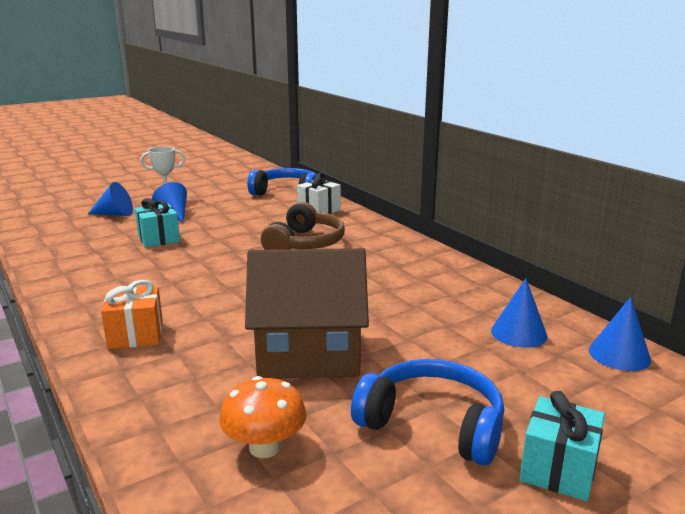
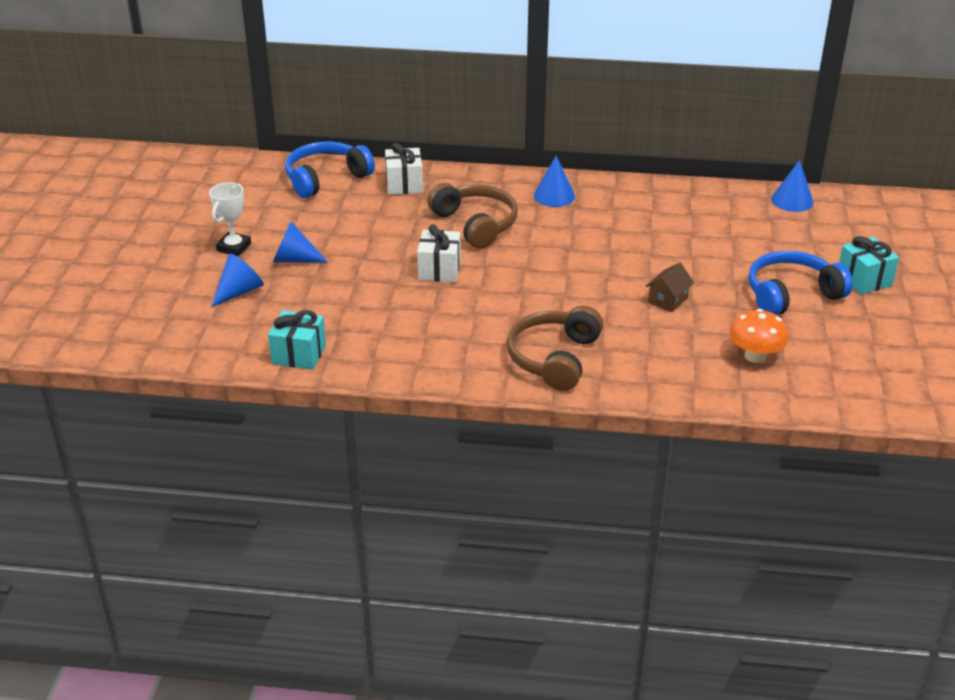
camera: 50 degrees left, 15 degrees up
orange gift [101,280,163,349] -> brown headphones [507,306,603,391]
turquoise gift [135,198,180,248] -> turquoise gift moved to [268,310,326,370]
brown house [245,248,369,378] -> brown house [646,263,694,312], size x0.40
blue cone [491,278,548,348] -> blue cone moved to [534,156,575,207]
none -> white gift [417,224,461,282]

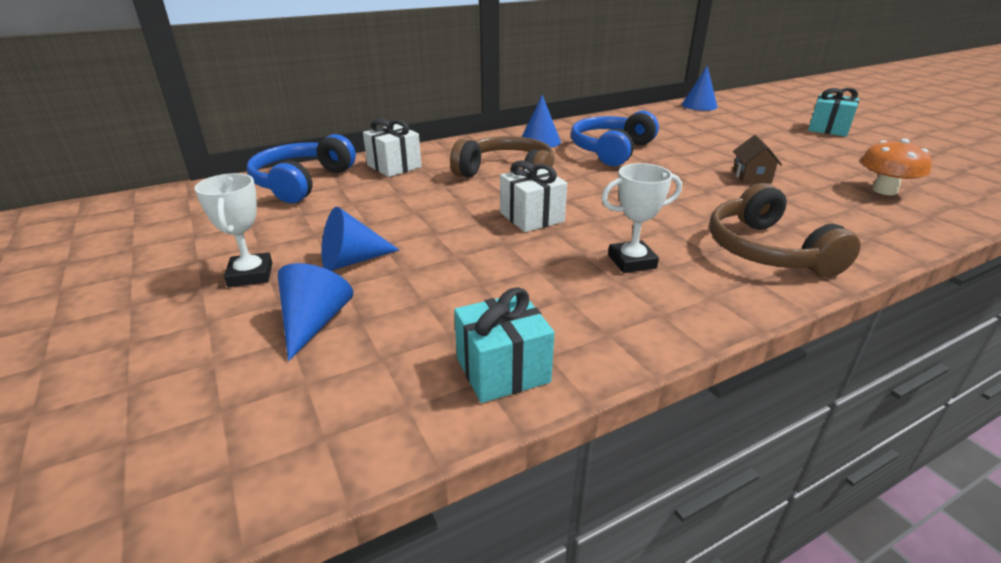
camera: 35 degrees left, 5 degrees down
blue headphones [748,251,853,315] -> blue headphones moved to [571,111,659,166]
none -> white trophy [601,163,682,273]

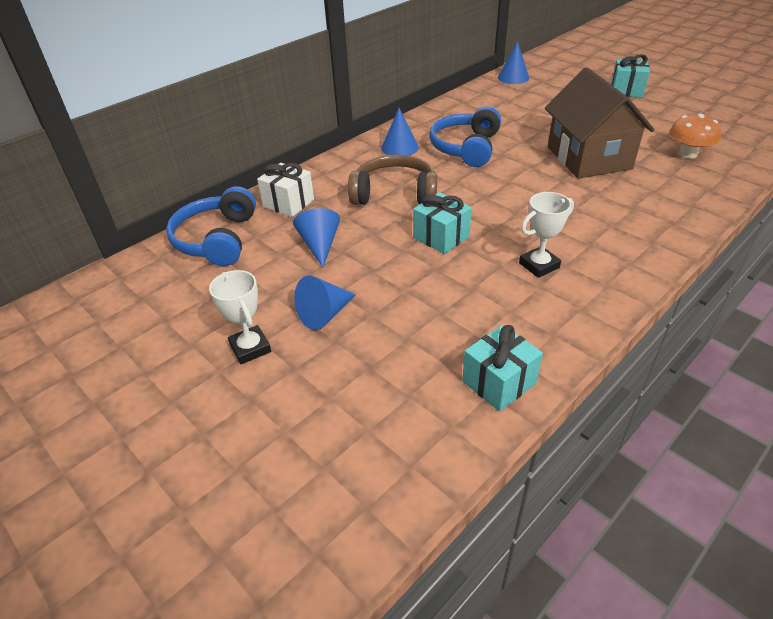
camera: 15 degrees left, 10 degrees up
blue cone [278,263,353,361] -> blue cone moved to [293,208,340,267]
white gift [500,160,567,232] -> turquoise gift [413,192,472,254]
brown headphones [709,183,861,277] -> none
brown house [733,135,782,183] -> brown house [545,67,654,179], size x2.49

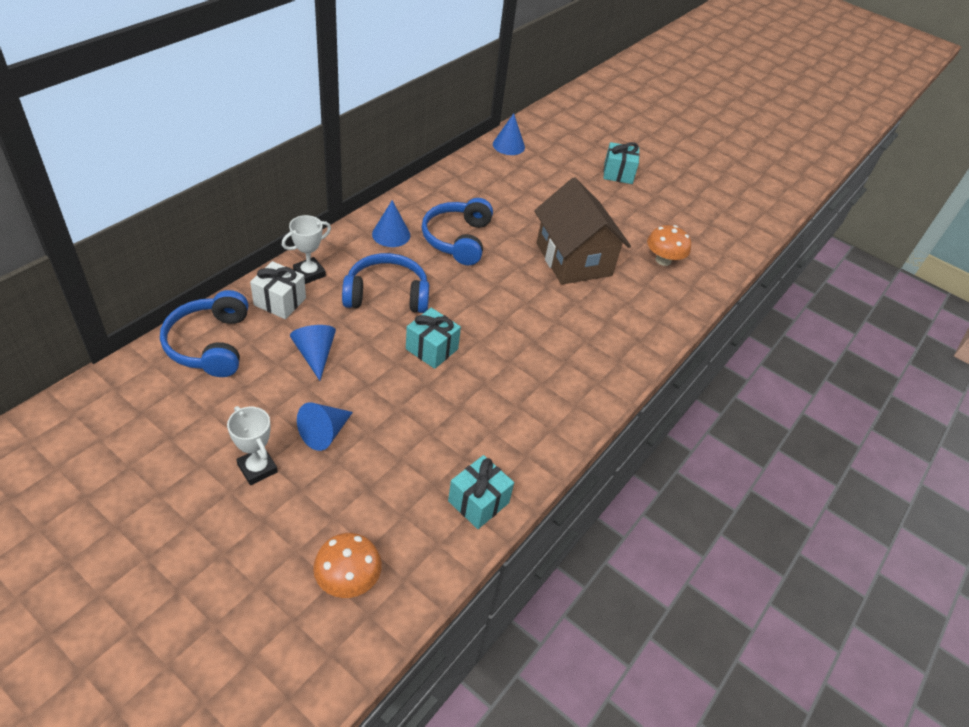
camera: 15 degrees left, 5 degrees up
brown headphones [348,155,437,205] -> blue headphones [342,253,429,313]
white trophy [519,192,574,278] -> white trophy moved to [282,215,331,284]
none -> orange mushroom [313,533,382,598]

